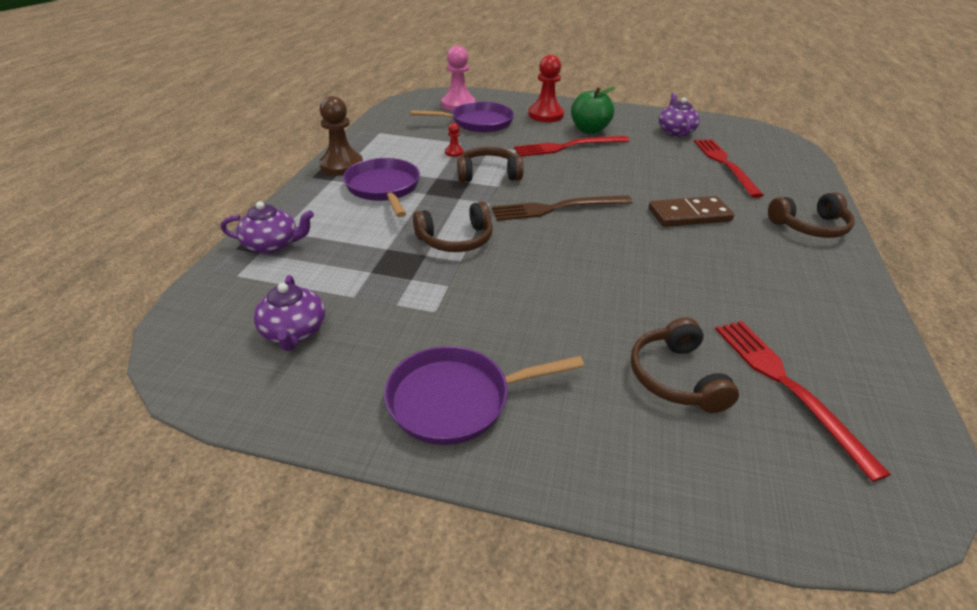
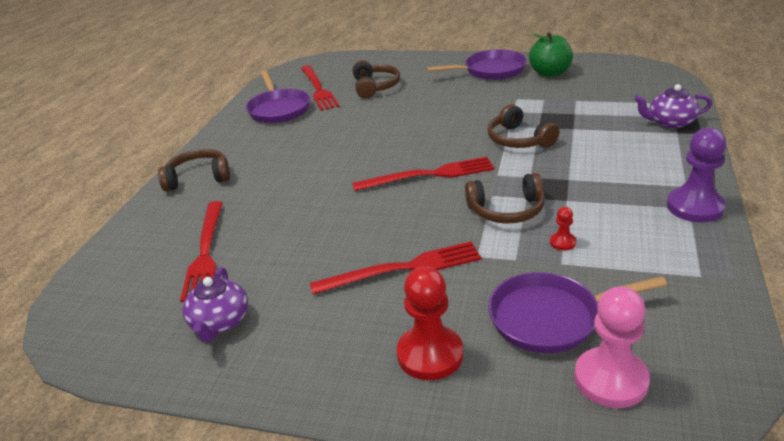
camera: 175 degrees left, 5 degrees down
purple teapot [254,275,325,351] -> none
brown pawn [319,96,363,176] -> purple pawn [667,128,726,222]
purple pan [343,158,420,217] -> purple pan moved to [246,71,310,123]
brown headphones [413,201,493,252] -> brown headphones turned 105 degrees counterclockwise [488,104,559,148]
brown fork [492,195,633,221] -> red fork [352,157,495,191]
green apple [571,87,615,134] -> green apple moved to [529,32,573,77]
brown domino [649,196,734,227] -> none

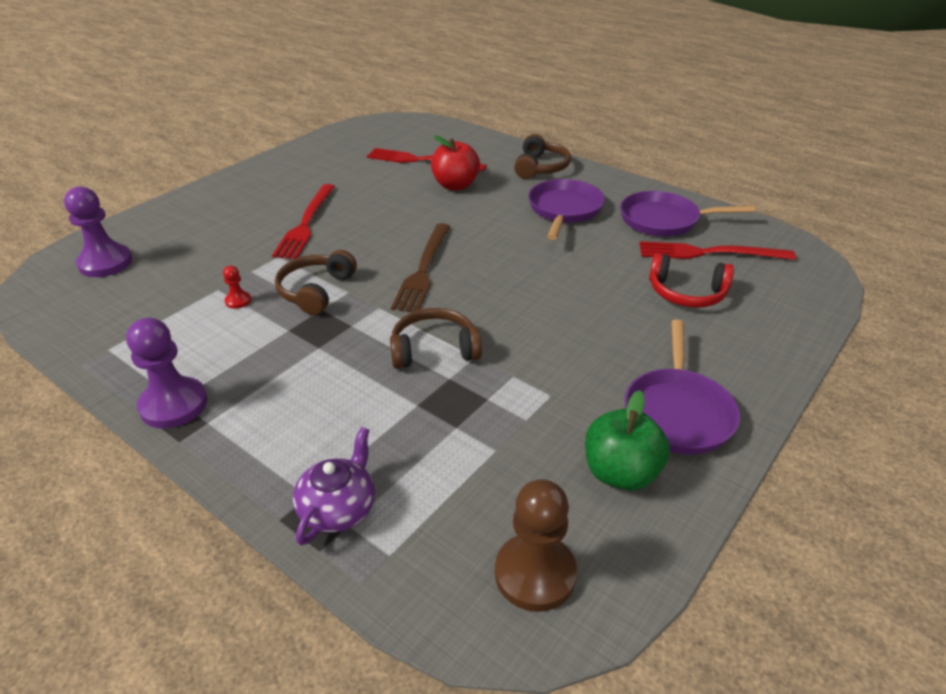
camera: 110 degrees right, 5 degrees up
purple teapot [182,267,248,342] -> none
red fork [352,157,495,191] -> brown fork [391,223,450,312]
brown headphones [353,60,400,98] -> red headphones [649,253,734,308]
red pawn [397,266,464,380] -> none
purple pan [488,272,667,353] -> purple pan moved to [528,179,605,240]
pink pawn [574,286,650,408] -> purple pawn [64,187,132,277]
none -> red apple [431,135,480,190]
none -> brown pawn [495,479,577,612]

